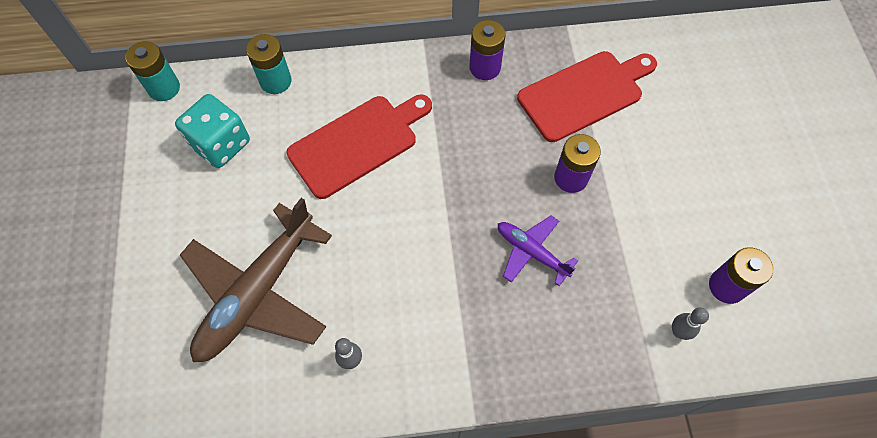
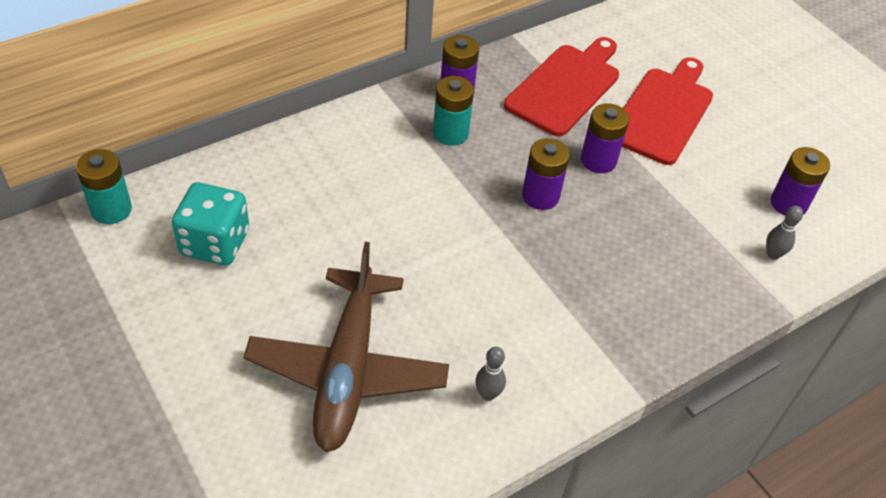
camera: 30 degrees left, 15 degrees down
turquoise battery [246,34,292,94] -> turquoise battery moved to [433,76,474,146]
red cutting board [286,95,432,199] -> red cutting board moved to [622,57,713,165]
purple plane [498,215,578,286] -> none
none -> purple battery [522,138,570,210]

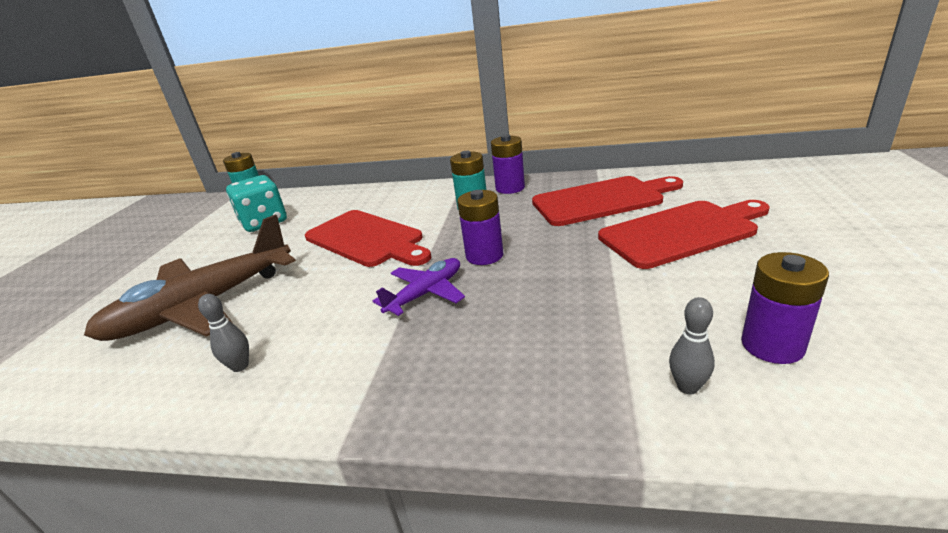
camera: 50 degrees right, 20 degrees down
purple battery [581,103,629,173] -> none
none -> red cutting board [305,210,431,267]
none -> purple plane [373,258,465,316]

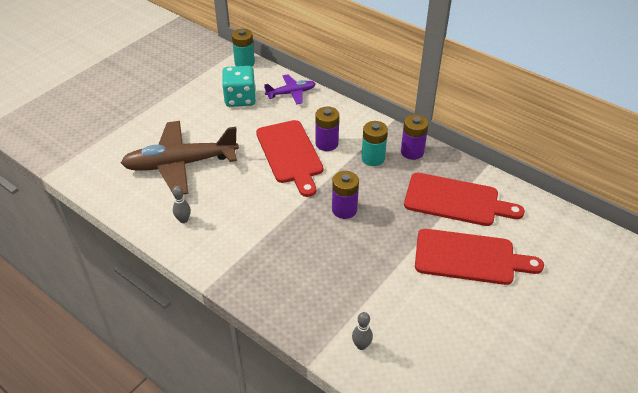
camera: 25 degrees right, 15 degrees up
purple plane [373,258,465,316] -> purple plane moved to [264,74,316,105]
purple battery [741,252,829,364] -> purple battery moved to [315,107,339,151]

